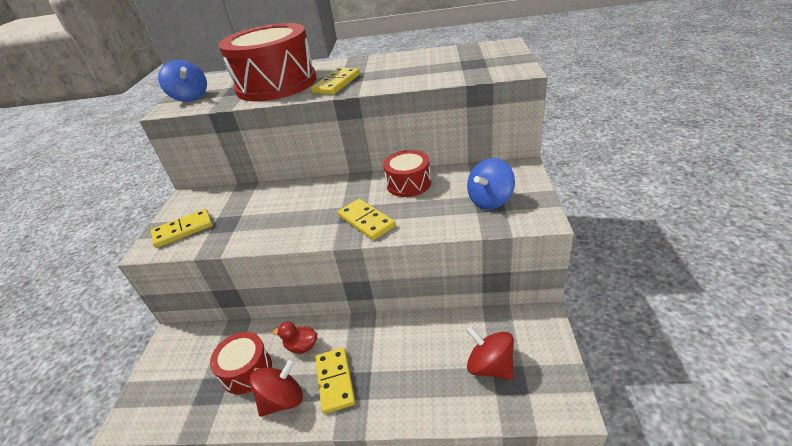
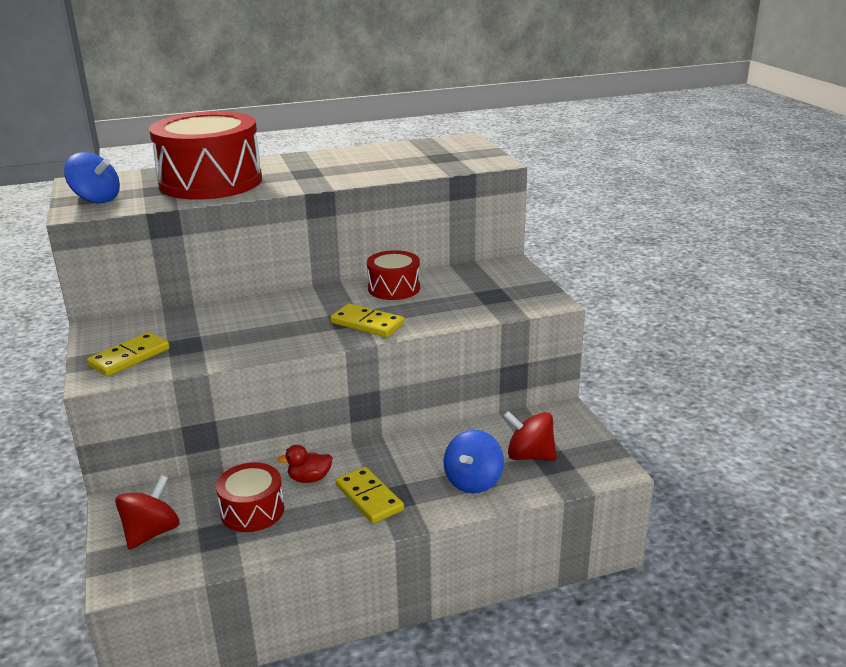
camera: 25 degrees left, 10 degrees down
red spinning top [250,358,303,417] -> red spinning top moved to [115,475,180,550]
yellow domino [311,68,360,95] -> none
blue spinning top [467,158,515,210] -> blue spinning top moved to [443,430,504,493]

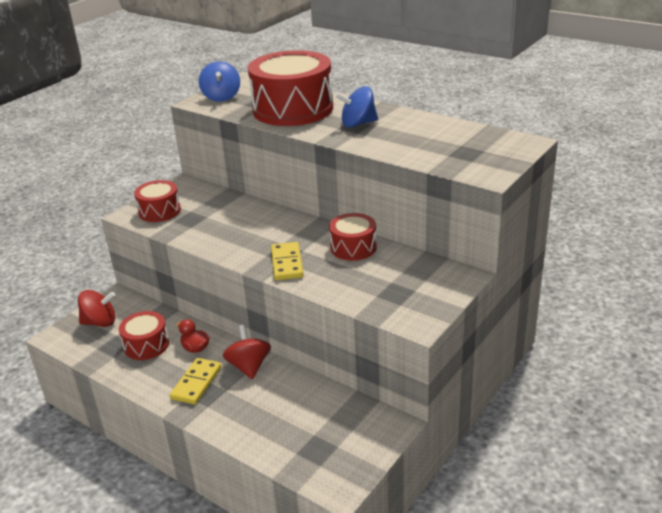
camera: 55 degrees right, 5 degrees up
yellow domino [87,332,169,376] -> red drum [134,180,181,222]
blue spinning top [443,430,504,493] -> blue spinning top moved to [335,86,378,128]
red spinning top [503,411,557,461] -> red spinning top moved to [223,325,271,379]

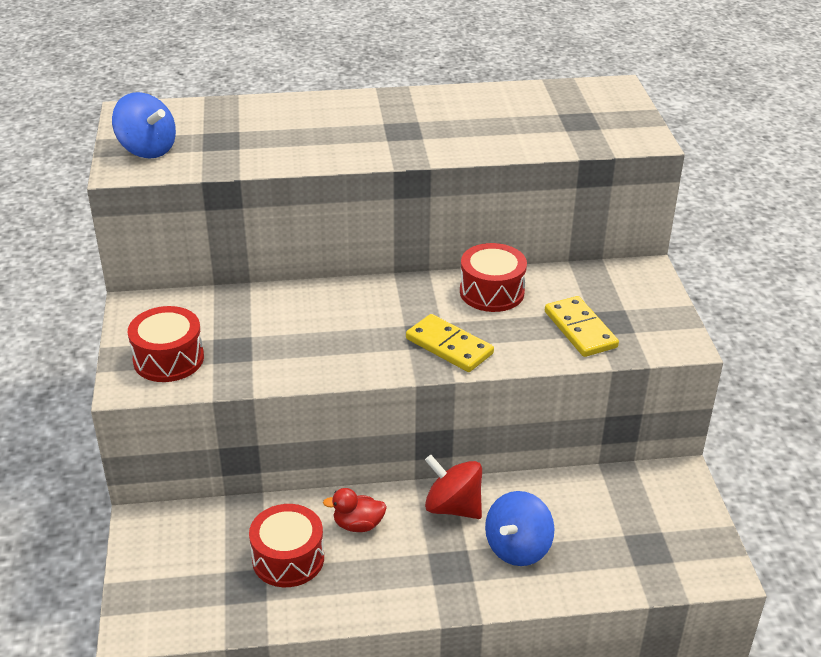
camera: 45 degrees left, 5 degrees up
red spinning top [78,290,115,327] -> none
yellow domino [170,358,221,405] -> yellow domino moved to [545,296,619,357]
red drum [248,50,333,126] -> none
blue spinning top [335,86,378,128] -> blue spinning top moved to [485,491,555,566]

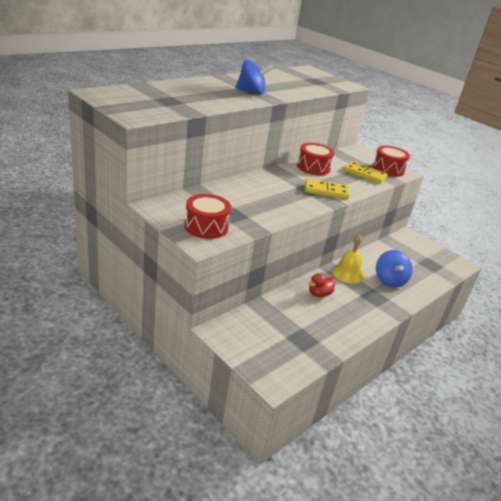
camera: 40 degrees left, 5 degrees down
blue spinning top [112,92,176,159] -> blue spinning top moved to [236,60,273,94]
red drum [249,504,324,587] -> red drum moved to [372,146,410,177]
red spinning top [425,455,482,519] -> yellow bell [332,234,364,284]

